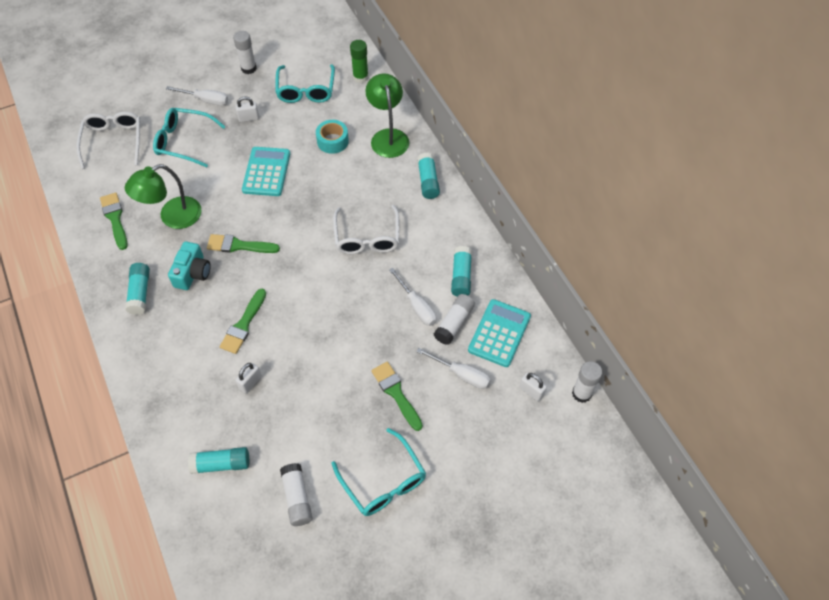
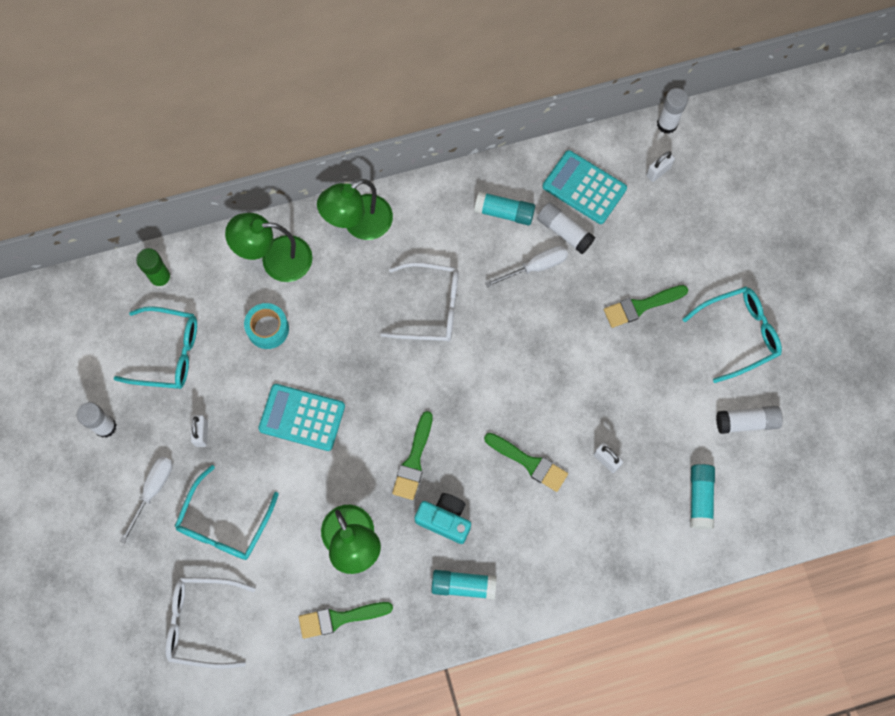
camera: 80 degrees left, 15 degrees up
white screwdriver [416,348,491,389] -> none
turquoise glue stick [417,153,440,199] -> green lamp [317,179,393,240]

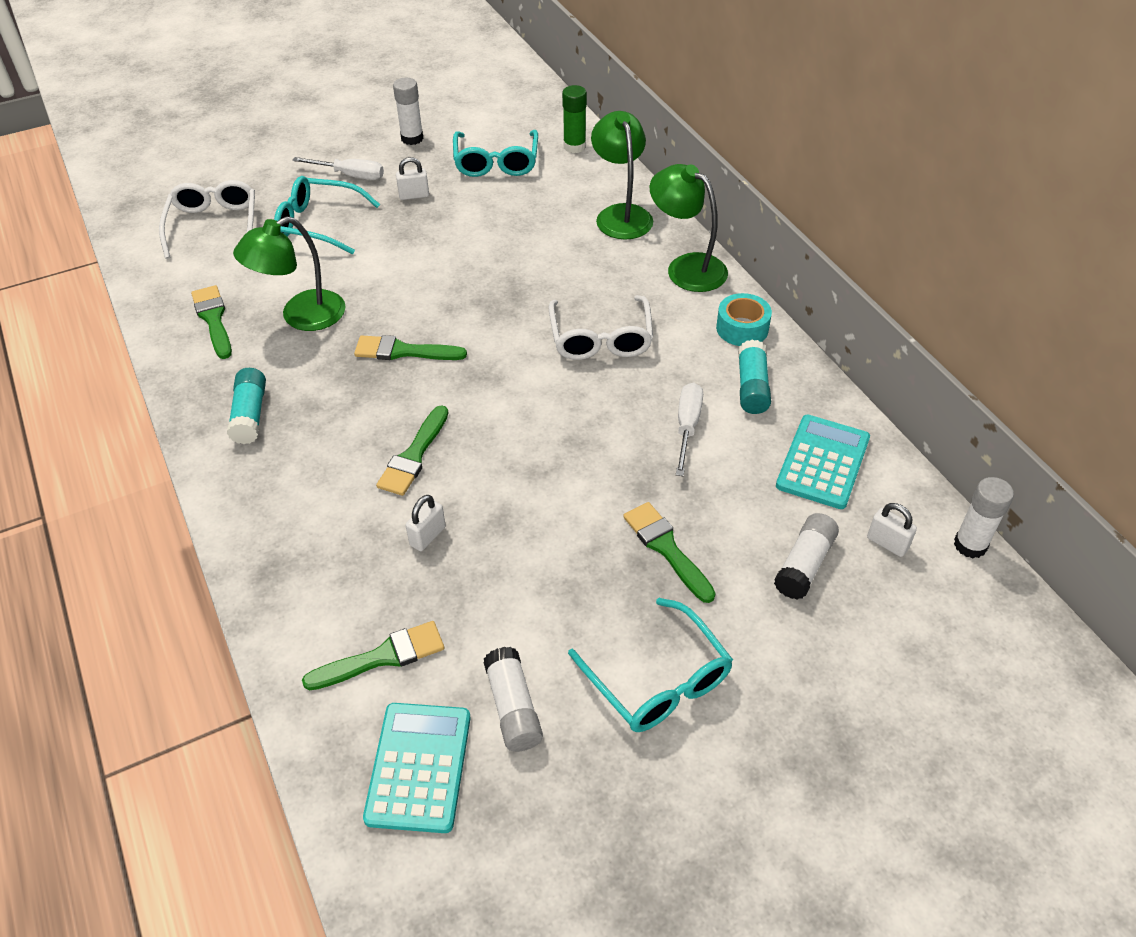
camera: 80 degrees right, 25 degrees down
turquoise tape [244,303,289,349] -> turquoise tape moved to [716,293,772,346]
turquoise calculator [258,384,345,451] -> turquoise calculator moved to [363,703,471,833]
turquoise camera [414,493,471,544] -> none
white screwdriver [485,246,568,288] -> white screwdriver turned 135 degrees counterclockwise [676,383,703,476]
white glue stick [537,202,595,254] -> white glue stick moved to [774,513,839,600]
turquoise glue stick [690,464,715,529] -> green brush [302,621,444,690]

